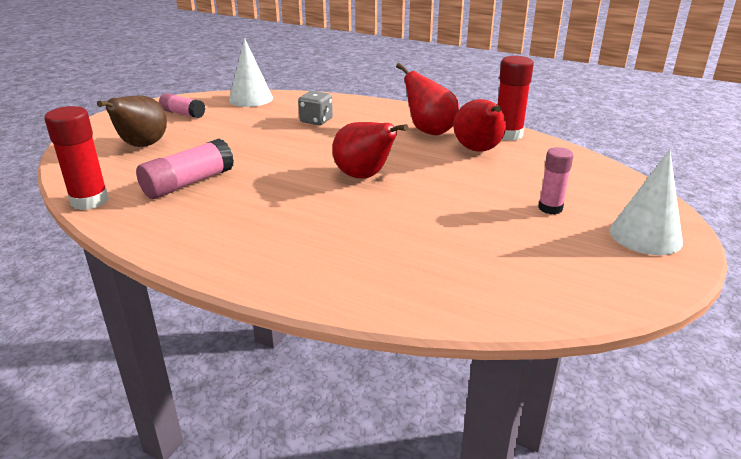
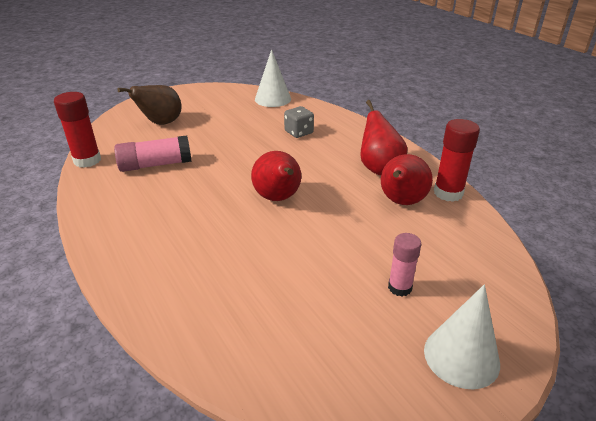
camera: 30 degrees right, 5 degrees up
pink glue stick [159,93,205,118] -> none

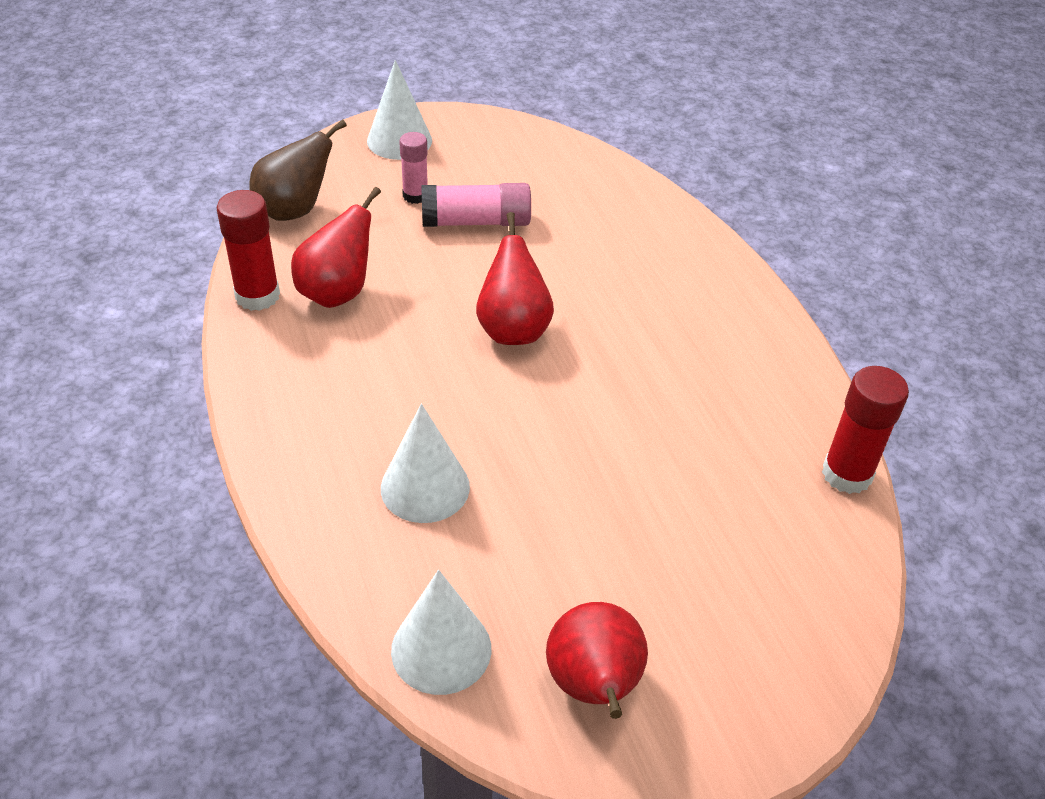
camera: 170 degrees left, 10 degrees up
pink glue stick [114,135,192,172] -> pink glue stick moved to [422,183,531,227]
brown pear [117,85,182,125] -> brown pear moved to [249,119,347,221]
grey dice [284,106,314,138] -> white cone [381,404,470,523]
red pear [360,100,408,175] -> red pear moved to [546,602,648,719]

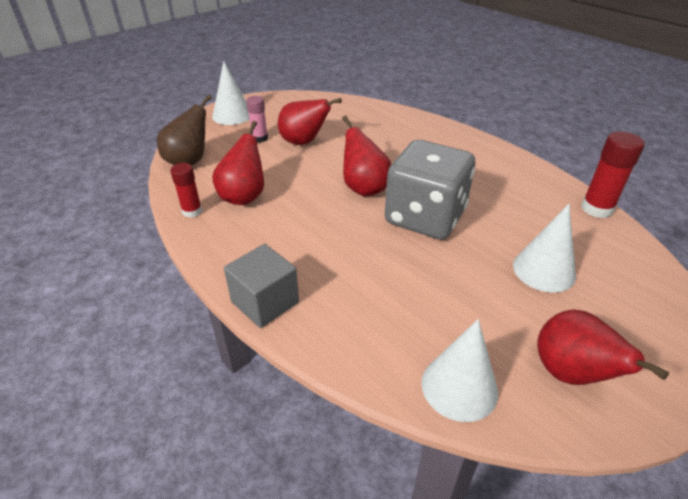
camera: 20 degrees left, 5 degrees down
red glue stick [217,190,280,311] -> red glue stick [170,163,202,218], size x0.65
white cone [381,404,470,523] -> white cone moved to [513,204,576,292]
pink glue stick [422,183,531,227] -> red pear [278,98,342,145]
none -> grey cube [224,244,299,328]
none -> grey dice [385,140,475,240]

